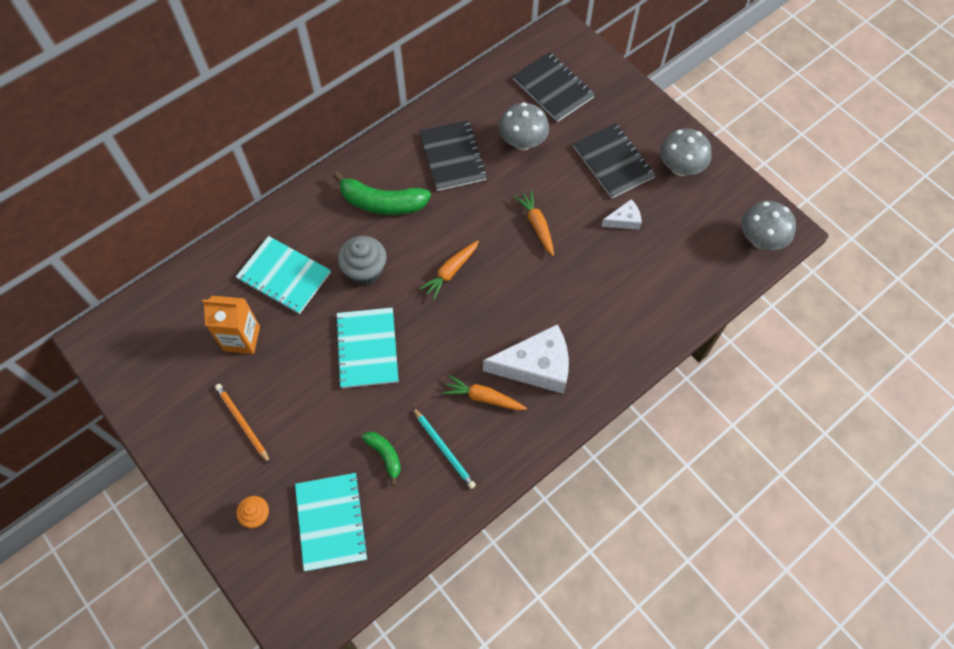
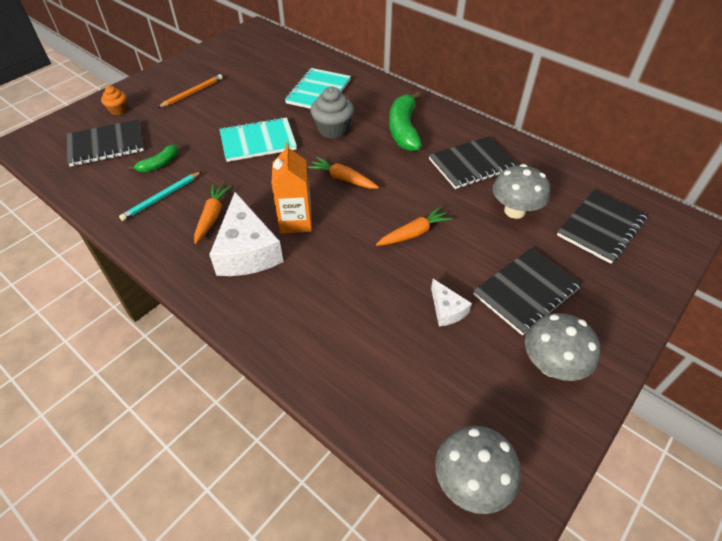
camera: 80 degrees right, 15 degrees down
orange carton [202,296,260,354] -> orange carton moved to [271,142,312,233]
turquoise notebook [295,473,369,571] -> black notebook [66,120,144,167]

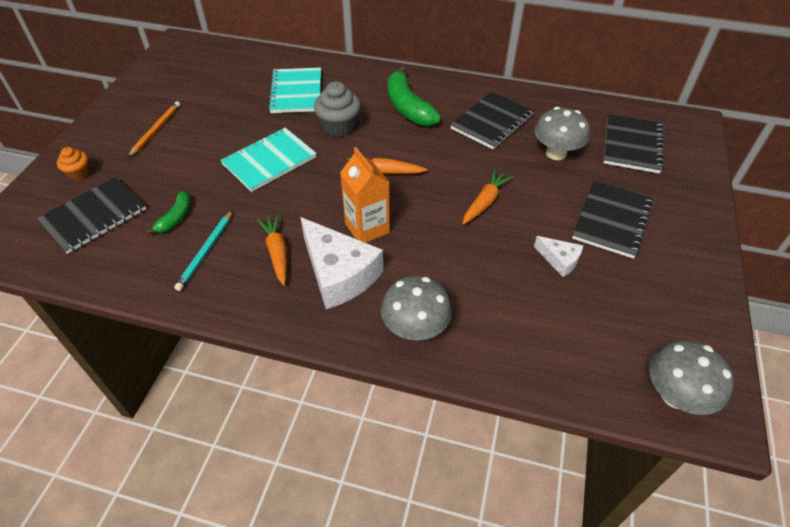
camera: 25 degrees left, 0 degrees up
grey mushroom [525,313,600,381] -> grey mushroom moved to [381,276,452,340]

